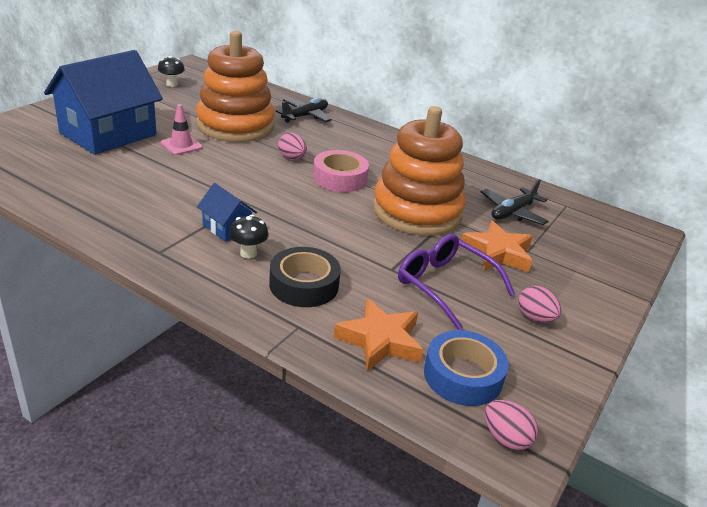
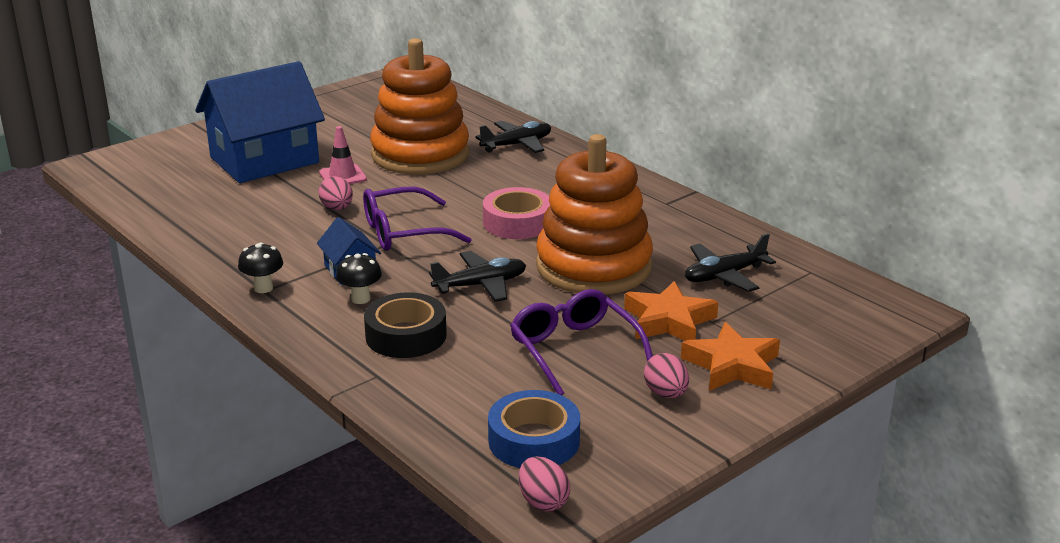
camera: 20 degrees right, 5 degrees down
black mushroom [158,56,185,87] -> black mushroom moved to [238,242,283,293]
pink egg [278,133,307,159] -> pink egg moved to [319,176,353,210]
orange star [333,298,423,371] -> orange star moved to [681,322,780,391]
none -> purple glasses [363,187,472,251]
none -> black plane [429,251,526,302]

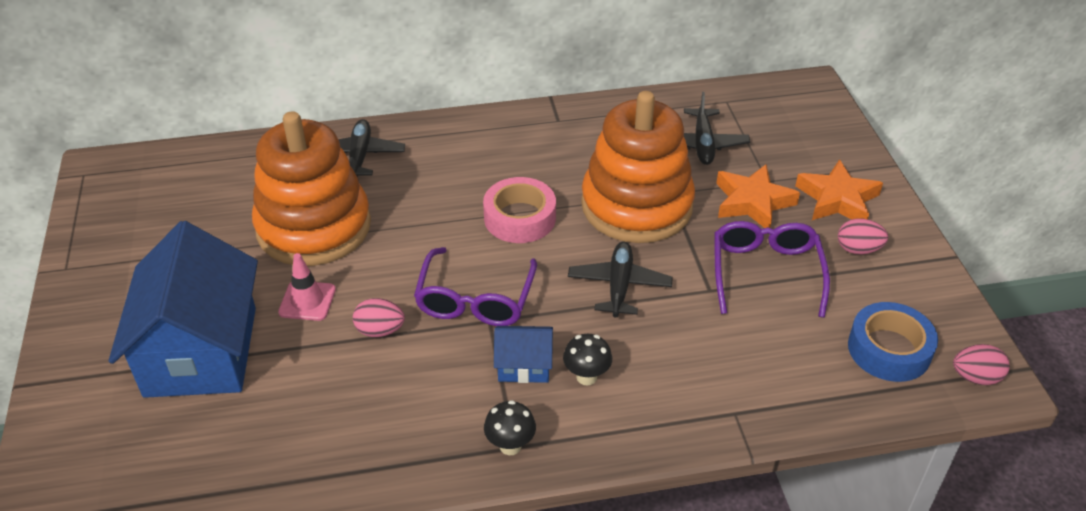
camera: 60 degrees left, 15 degrees up
black tape [364,292,447,358] -> none
purple glasses [510,289,653,395] -> purple glasses turned 90 degrees clockwise [715,221,830,318]

